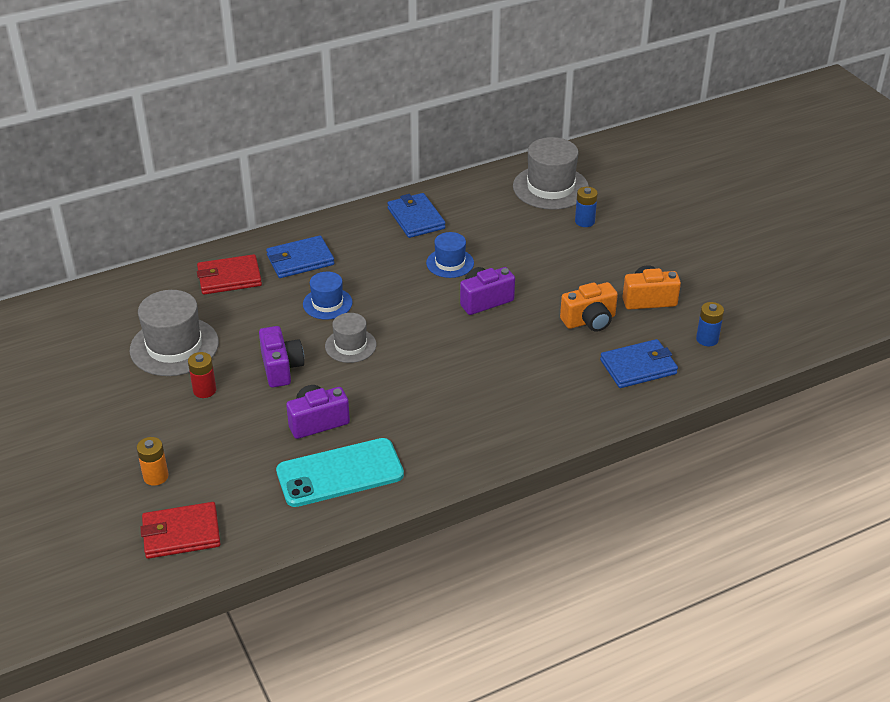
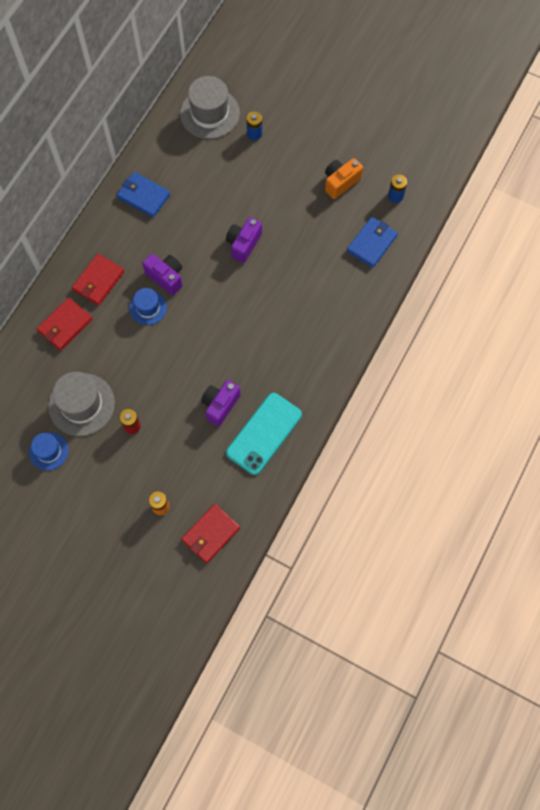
camera: 35 degrees left, 30 degrees up
purple camera [259,326,304,387] -> purple camera moved to [142,254,182,295]
blue wallet [266,235,334,278] -> red wallet [72,254,124,306]
grey hat [325,313,376,363] -> none
blue hat [426,232,474,278] -> blue hat moved to [29,432,69,470]
orange camera [560,282,618,332] -> none

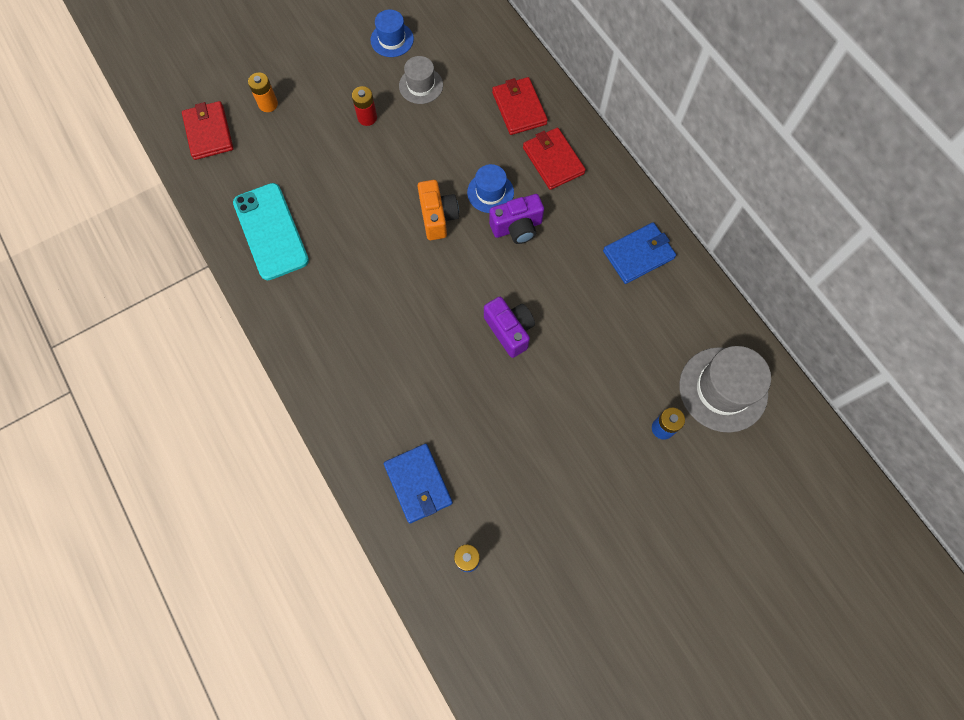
camera: 120 degrees right, 0 degrees up
grey hat [48,372,115,436] -> grey hat [399,56,443,104], size x0.58
purple camera [201,380,241,427] -> none
orange camera [325,158,363,199] -> orange camera moved to [418,180,459,240]

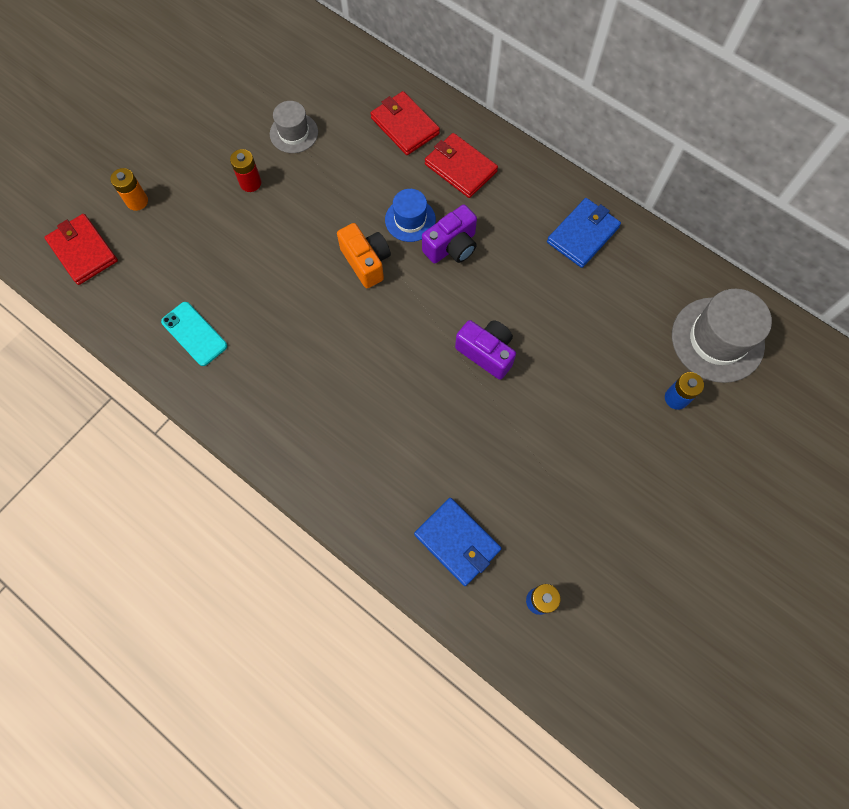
camera: 20 degrees left, 0 degrees up
turquoise phone [233,183,309,280] -> turquoise phone [161,302,227,366], size x0.61
blue hat [370,10,414,57] -> none

